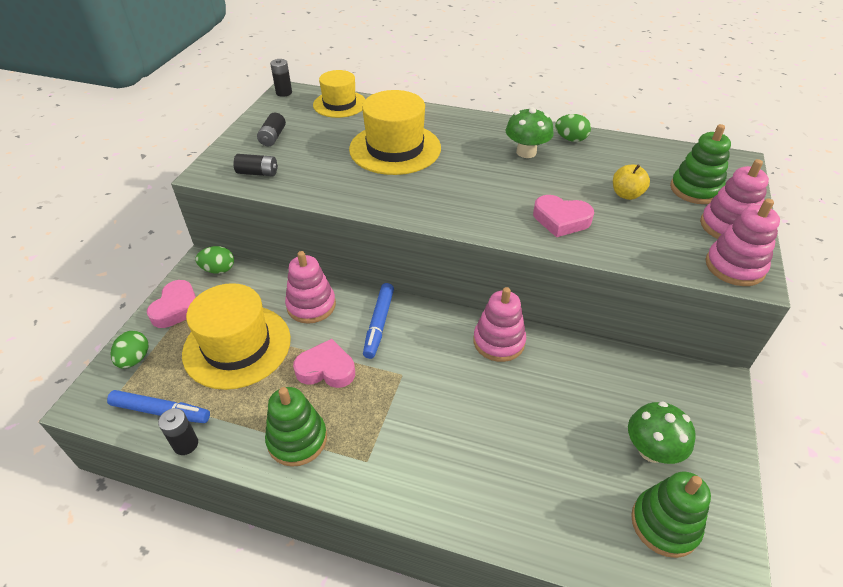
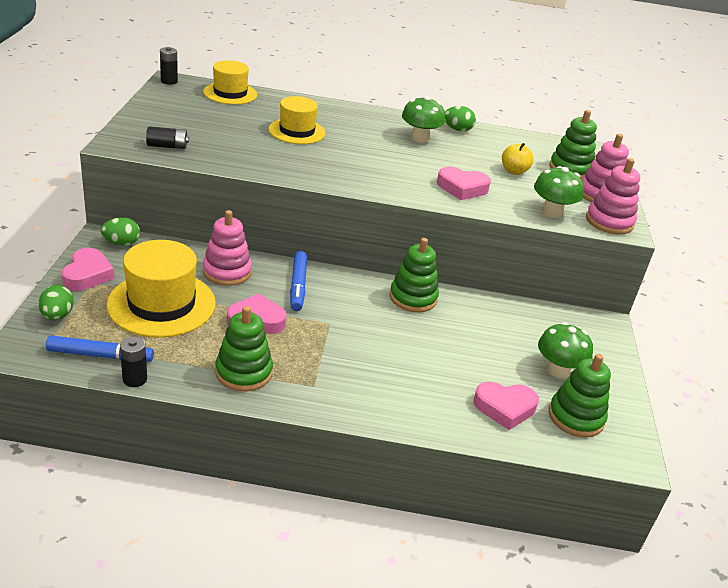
camera: 15 degrees left, 10 degrees down
black battery [257,113,286,146] -> none
yellow hat [349,90,441,175] -> yellow hat [269,96,326,144], size x0.64
pink stacking toy [473,287,526,362] -> green stacking toy [390,238,439,312]
none -> pink heart [473,382,539,430]
none -> green mushroom [534,166,584,218]

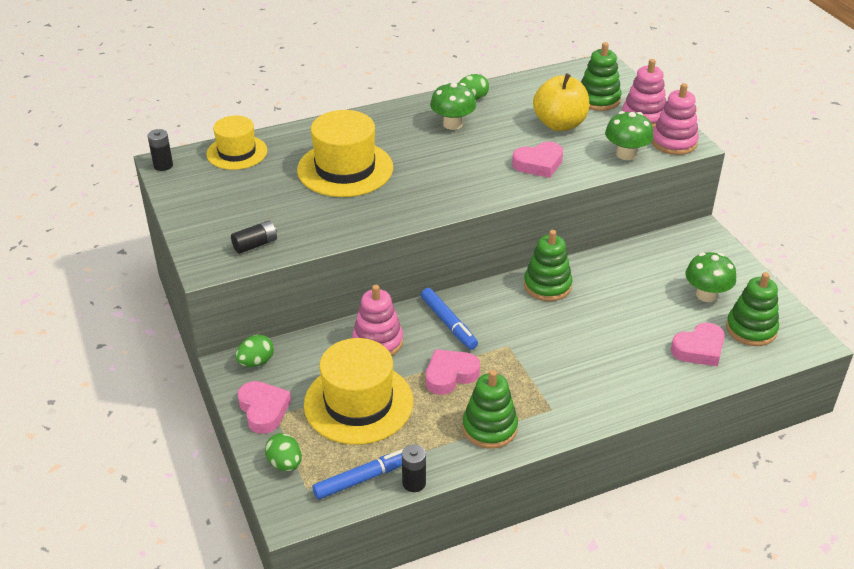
camera: 25 degrees left, 5 degrees up
yellow hat [269,96,326,144] -> yellow hat [297,110,393,197], size x1.56
yellow apple [502,143,534,175] -> yellow apple [533,73,589,131], size x1.77

